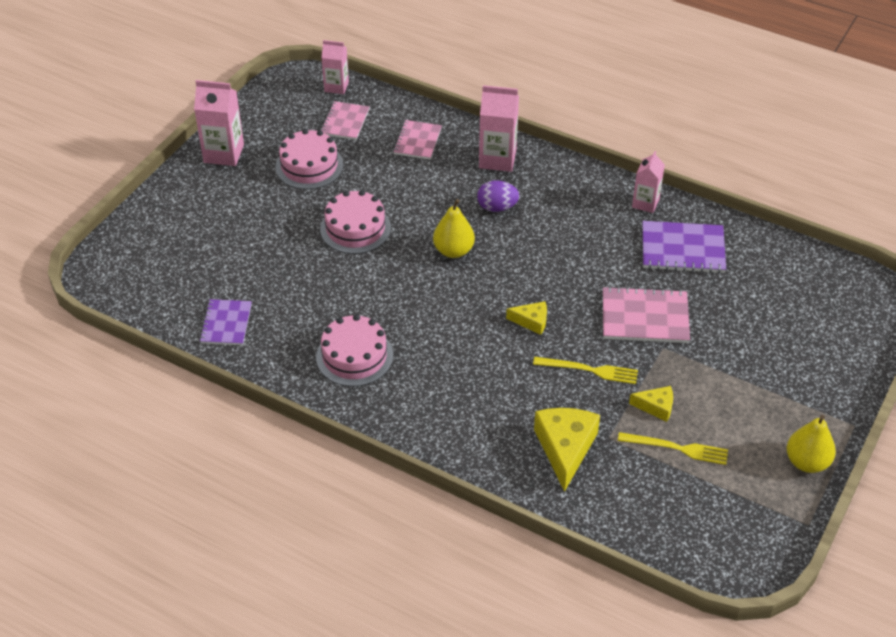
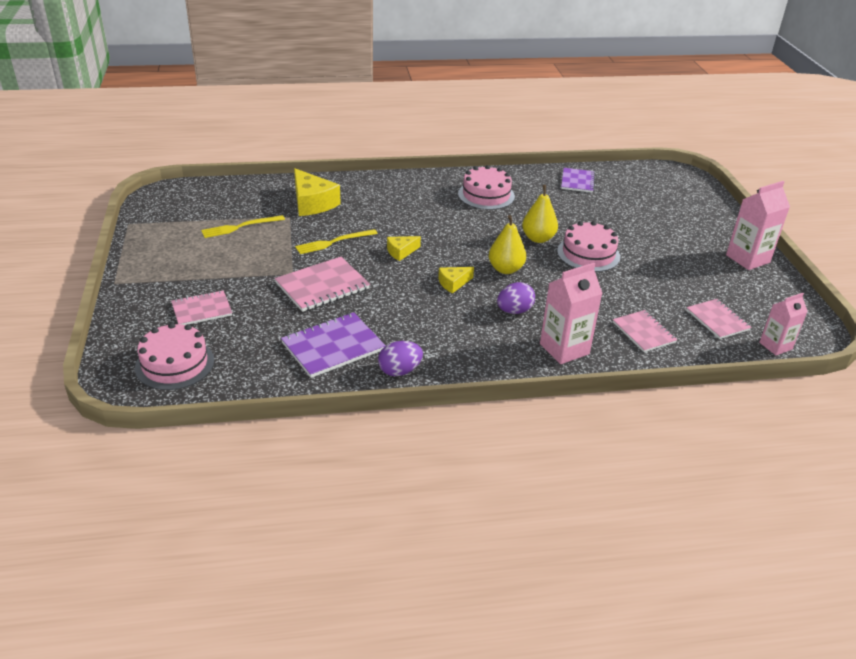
camera: 140 degrees right, 10 degrees down
purple notebook [199,299,252,345] -> purple notebook turned 45 degrees clockwise [561,168,595,193]
pink cake [275,129,344,189] -> pink cake moved to [135,323,214,390]
yellow cheese [629,386,673,422] -> yellow cheese moved to [438,267,474,293]
pink carton [632,151,665,213] -> purple egg [378,341,423,376]
yellow pear [786,415,836,473] -> yellow pear moved to [522,185,558,243]
none -> pink notebook [171,290,232,325]

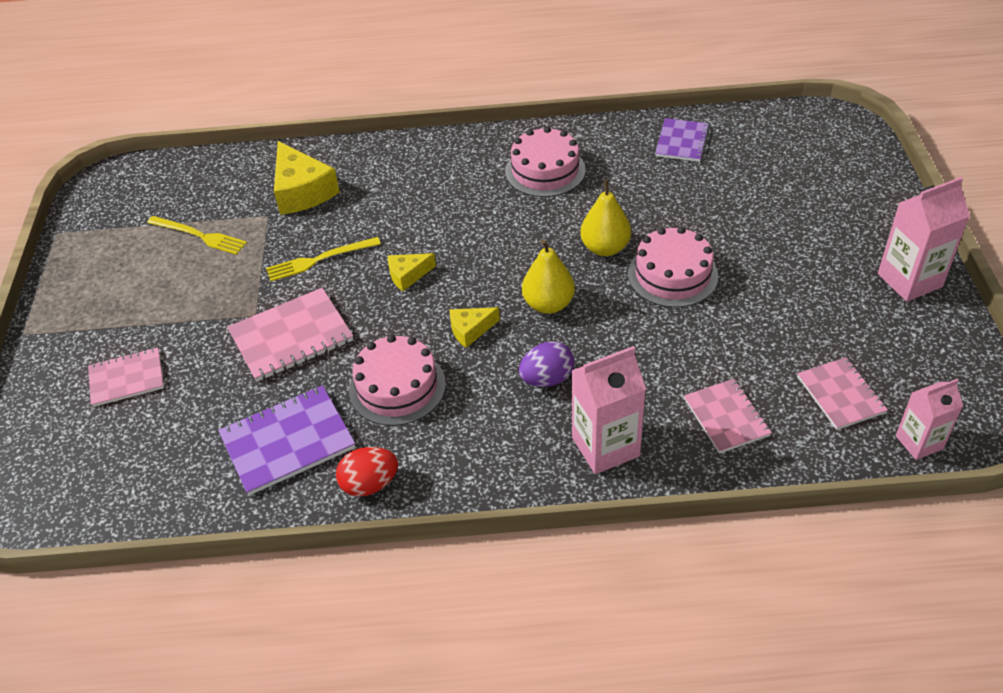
camera: 10 degrees right, 10 degrees up
pink cake [135,323,214,390] -> pink cake moved to [349,335,446,426]
yellow fork [201,215,285,238] -> yellow fork turned 135 degrees counterclockwise [147,216,247,255]
purple egg [378,341,423,376] -> red egg [336,447,398,497]

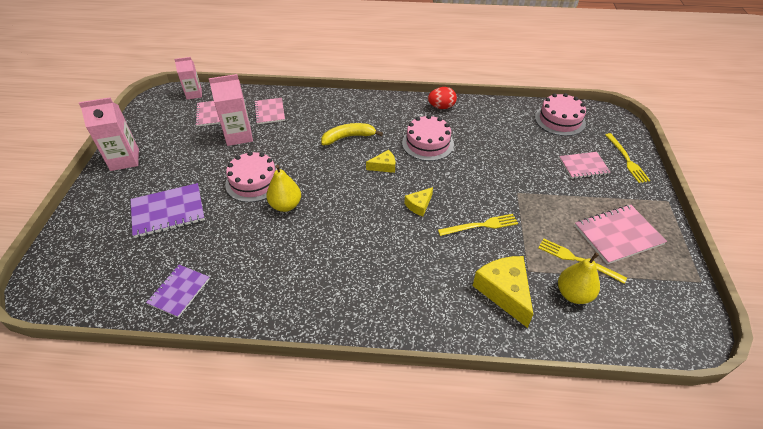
camera: 175 degrees left, 0 degrees up
purple notebook [218,385,356,496] -> purple notebook moved to [131,183,205,238]
pink notebook [227,288,353,382] -> pink notebook moved to [575,205,667,264]
yellow cheese [388,253,436,291] -> yellow cheese turned 150 degrees clockwise [404,187,433,216]
pink cake [505,127,586,197] -> pink cake moved to [535,93,586,136]
purple egg [519,341,574,387] -> yellow banana [321,123,383,145]
yellow pear [522,239,575,314] -> yellow pear moved to [558,252,600,304]
pink carton [571,346,646,474] -> pink carton moved to [209,74,253,146]
none -> yellow fork [605,133,650,183]

